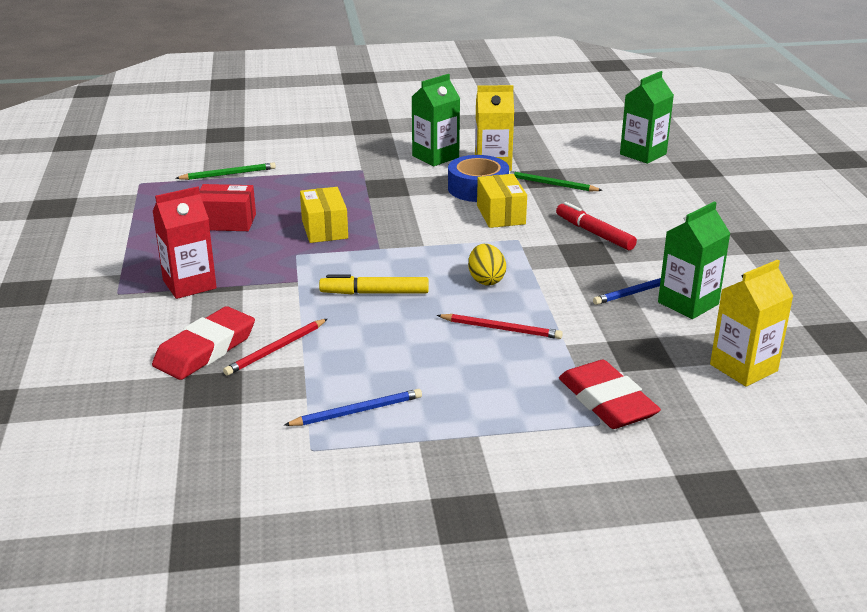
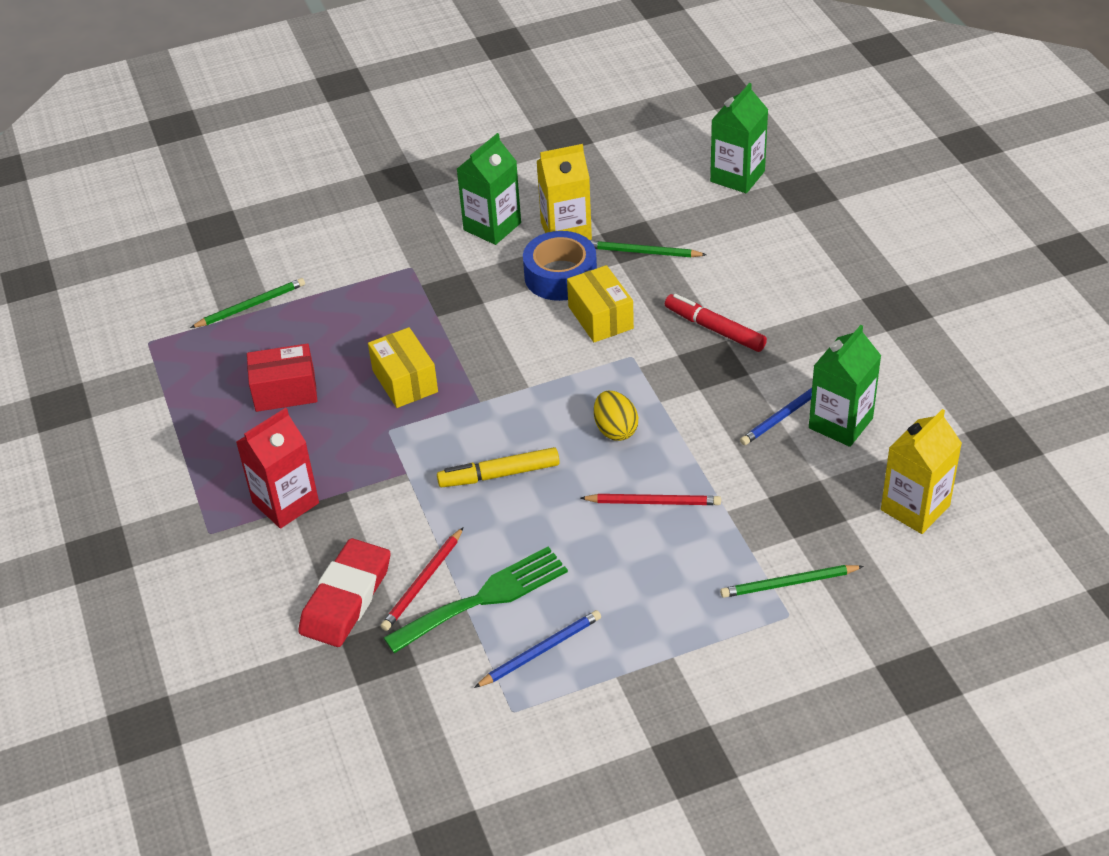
camera: 10 degrees left, 15 degrees up
red eraser [559,360,661,429] -> green pencil [720,565,864,598]
none -> green fork [384,547,568,653]

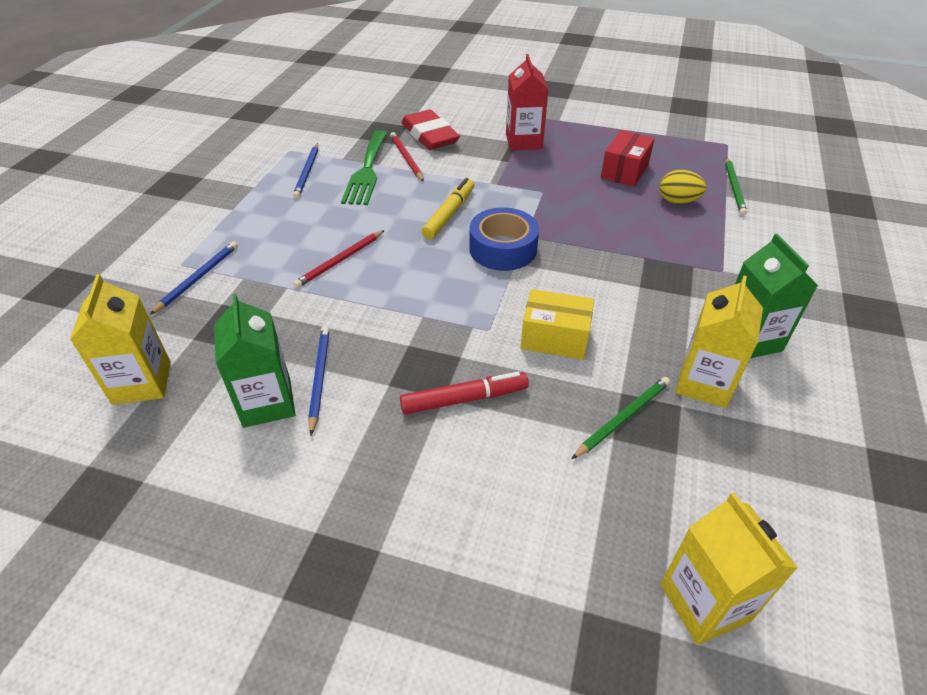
camera: 125 degrees right, 0 degrees up
yellow box [368,327,438,408] -> none
blue tape [523,231,597,301] -> blue tape moved to [469,207,539,271]
yellow egg [594,391,638,441] -> yellow egg moved to [660,170,707,204]
green carton [710,83,768,193] -> yellow carton [660,493,798,645]
green pencil [720,565,864,598] -> blue pencil [150,241,238,315]

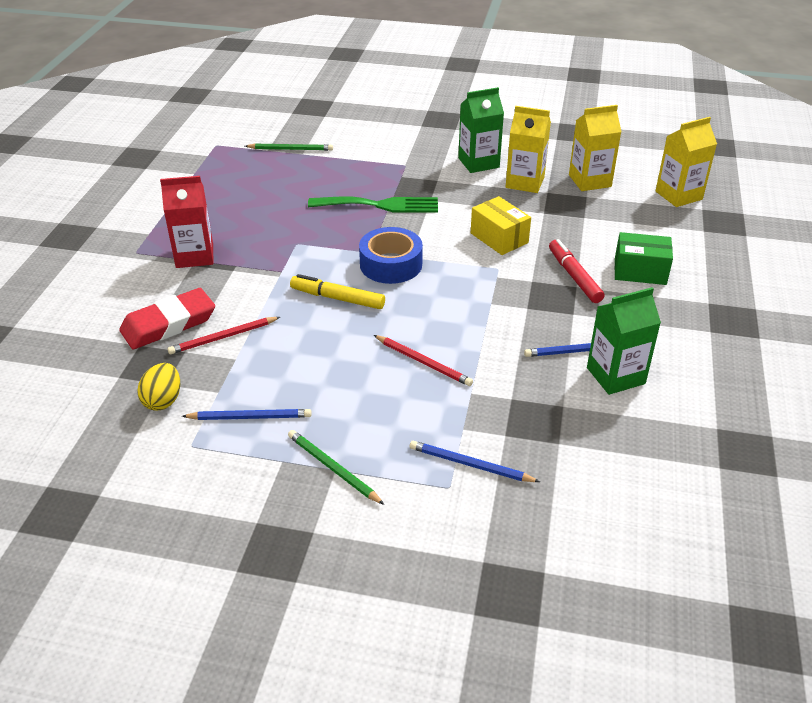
camera: 95 degrees left, 5 degrees down
yellow carton [70,274,171,405] -> yellow carton moved to [569,105,622,191]
green fork [341,130,387,205] -> green fork moved to [308,197,438,213]
yellow box [521,289,594,360] -> yellow box turned 45 degrees counterclockwise [471,196,531,255]
green pencil [572,377,670,459] -> green pencil moved to [288,430,384,505]
red box [601,130,655,187] -> none
yellow egg [660,170,707,204] -> yellow egg moved to [137,363,180,411]
none -> green box [614,232,673,285]

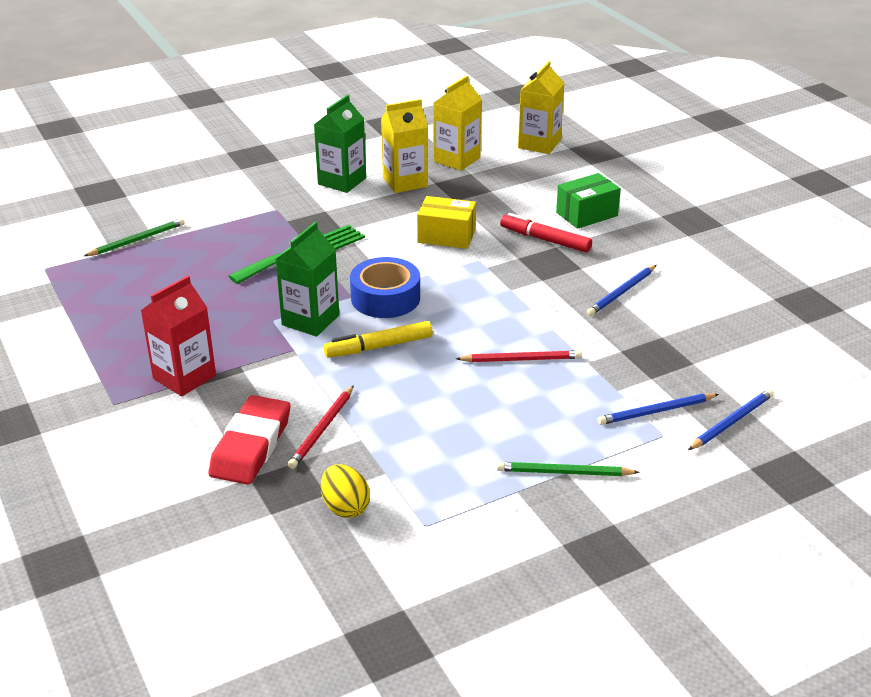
camera: 40 degrees left, 5 degrees down
blue pencil [182,409,312,420] -> blue pencil moved to [688,389,774,450]
green carton [587,287,661,395] -> green carton moved to [276,222,339,337]

